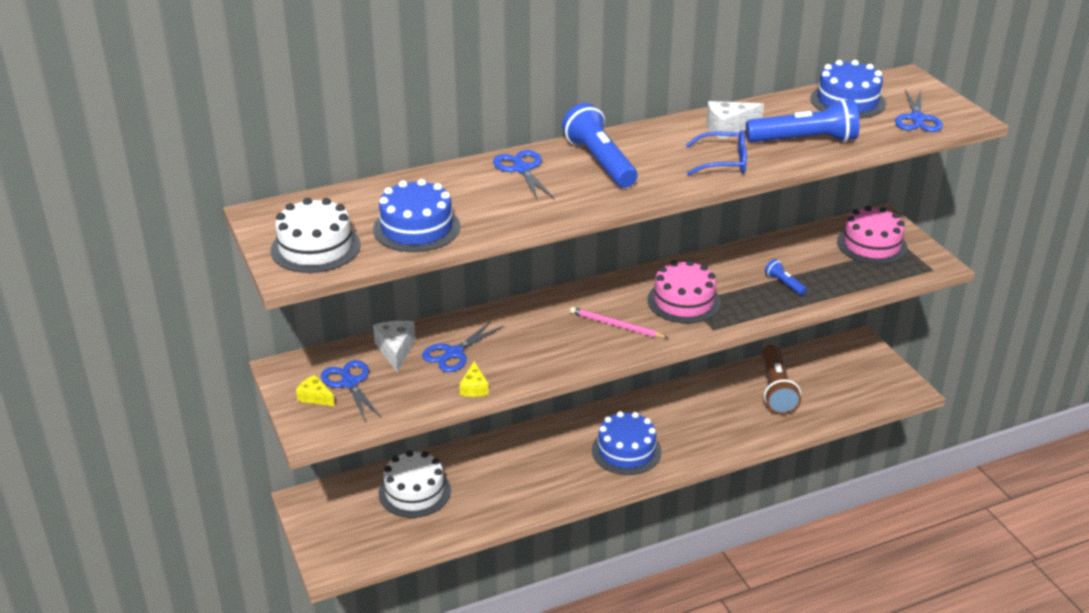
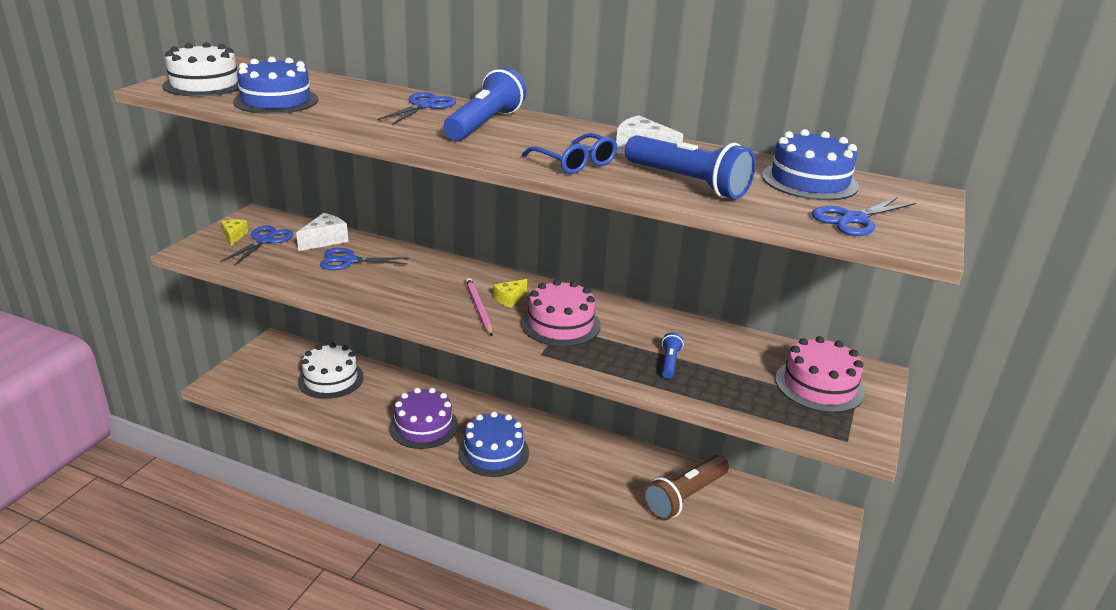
camera: 45 degrees right, 5 degrees down
yellow cheese [460,361,489,397] -> yellow cheese moved to [493,279,527,308]
none -> purple cake [389,388,458,449]

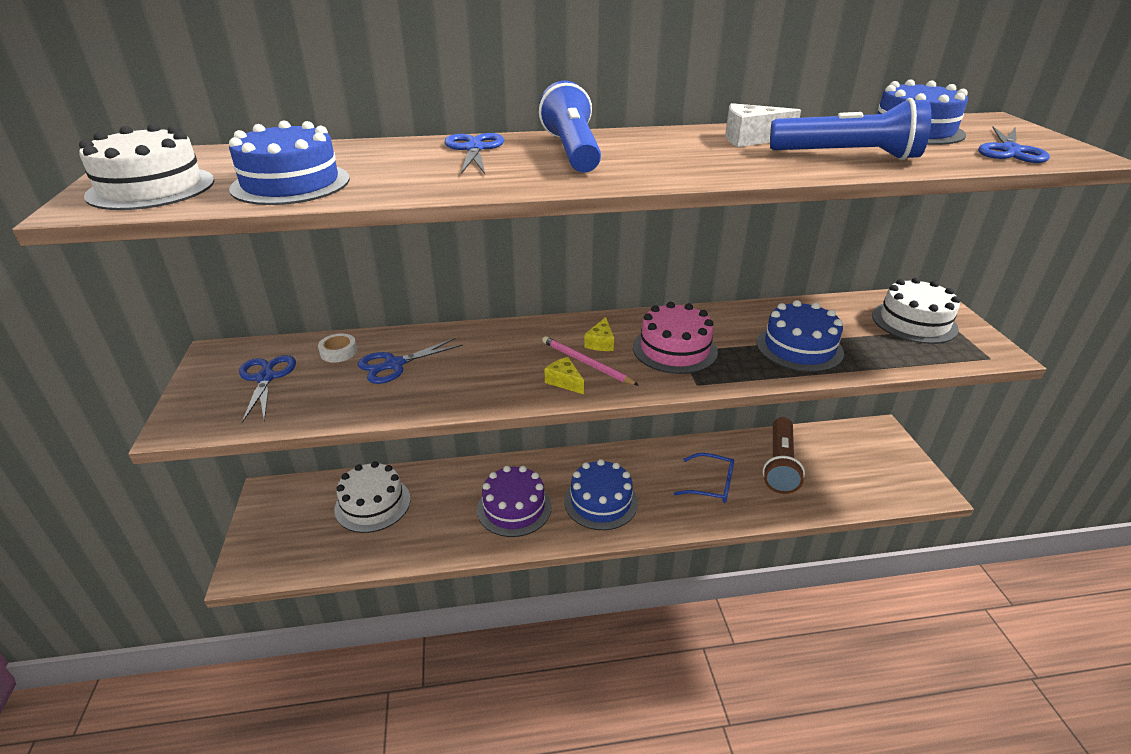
camera: 30 degrees left, 5 degrees up
yellow cheese [221,219,248,246] -> yellow cheese moved to [545,357,584,394]
white cheese [296,213,348,251] -> white tape [318,333,357,363]
blue glasses [522,133,618,174] -> blue glasses moved to [674,453,734,503]
blue flashlight [662,332,684,379] -> blue cake [757,300,844,372]
pink cake [775,336,865,413] -> white cake [872,278,960,344]

